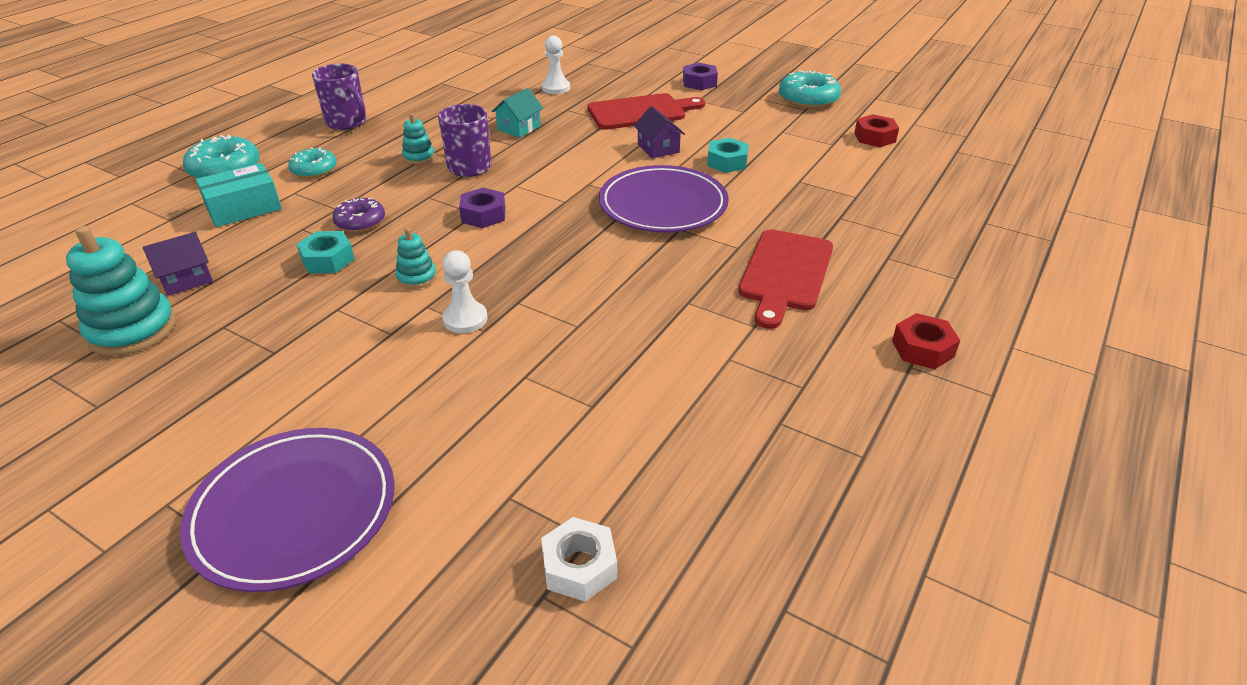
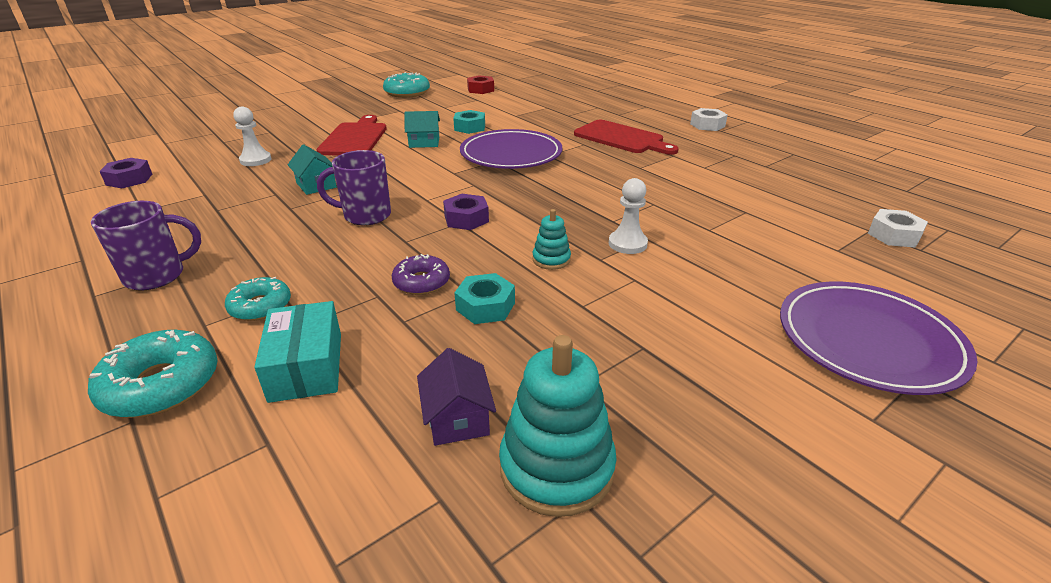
camera: 70 degrees left, 5 degrees down
turquoise stacking toy [402,113,435,164] -> none
purple house [634,106,685,158] -> turquoise house [405,111,440,148]
purple nut [683,63,718,90] -> purple nut moved to [100,158,152,188]
red nut [892,313,960,369] -> white nut [690,108,728,131]

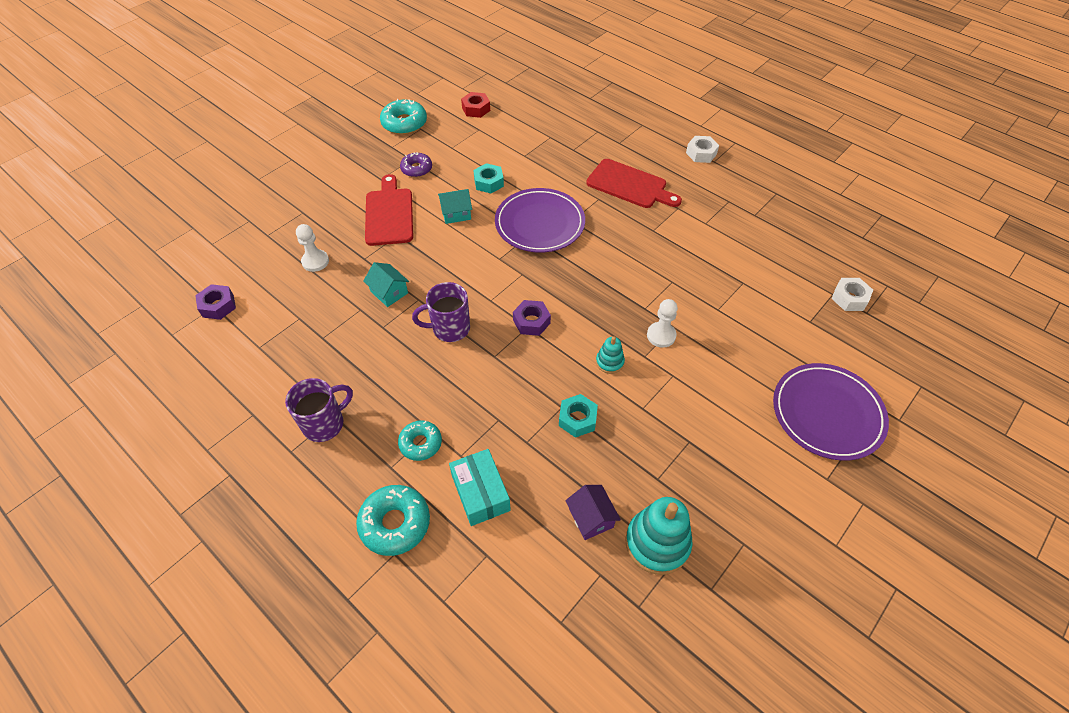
camera: 10 degrees left, 20 degrees up
purple donut [392,254,450,295] -> purple donut moved to [400,152,432,177]

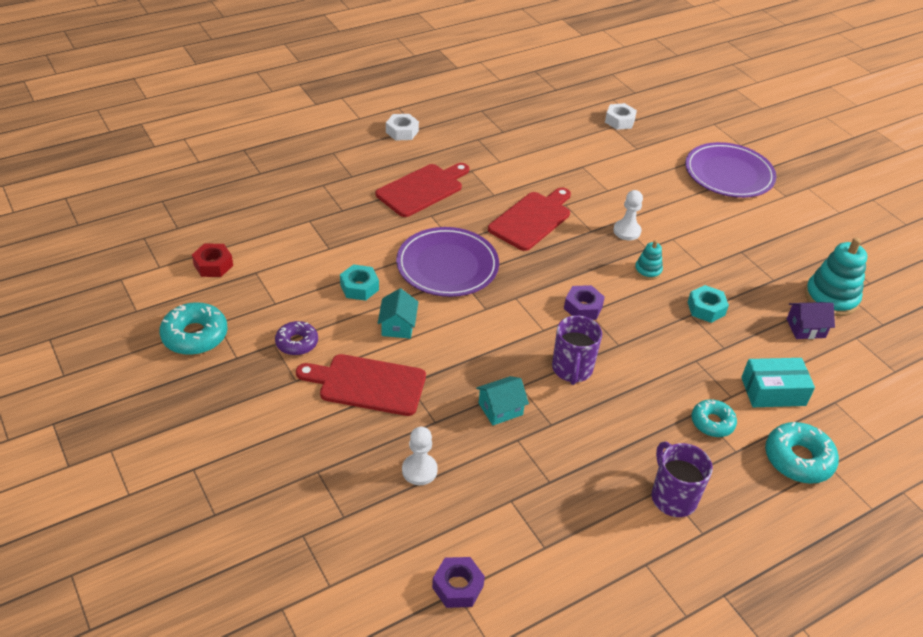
camera: 75 degrees left, 10 degrees down
none -> red cutting board [488,187,571,251]

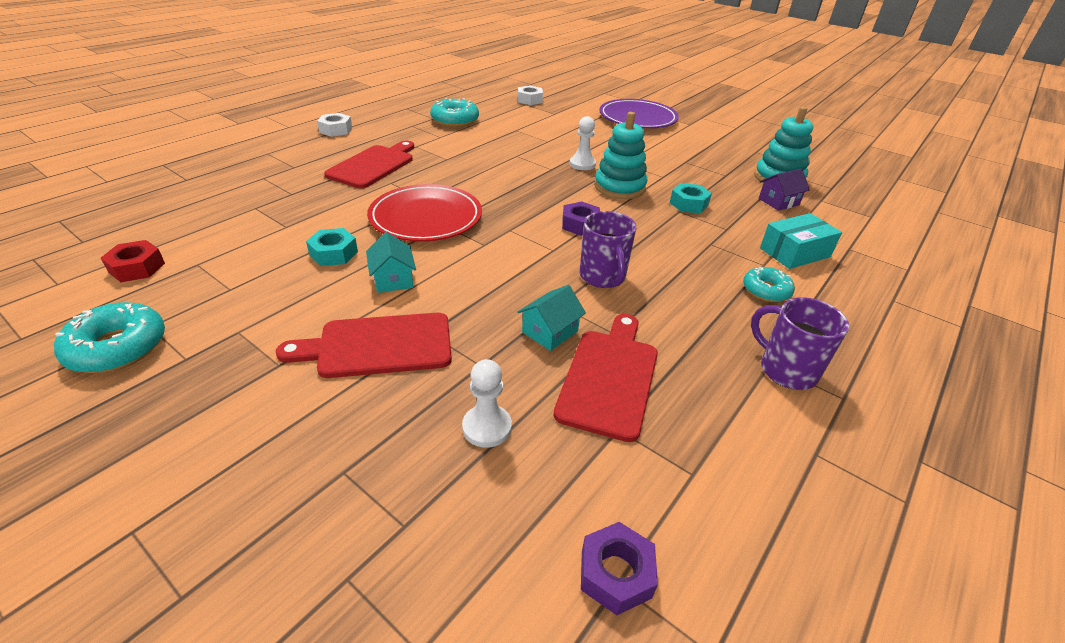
camera: 20 degrees left, 5 degrees down
purple donut [275,321,318,355] -> none
purple plate [396,227,499,297] -> red plate [367,184,482,242]
red cutting board [488,187,571,251] -> red cutting board moved to [553,314,658,442]
turquoise stacking toy [635,240,663,280] -> turquoise stacking toy [594,112,647,199], size x1.92
turquoise donut [765,422,839,484] -> turquoise donut moved to [430,98,479,127]

